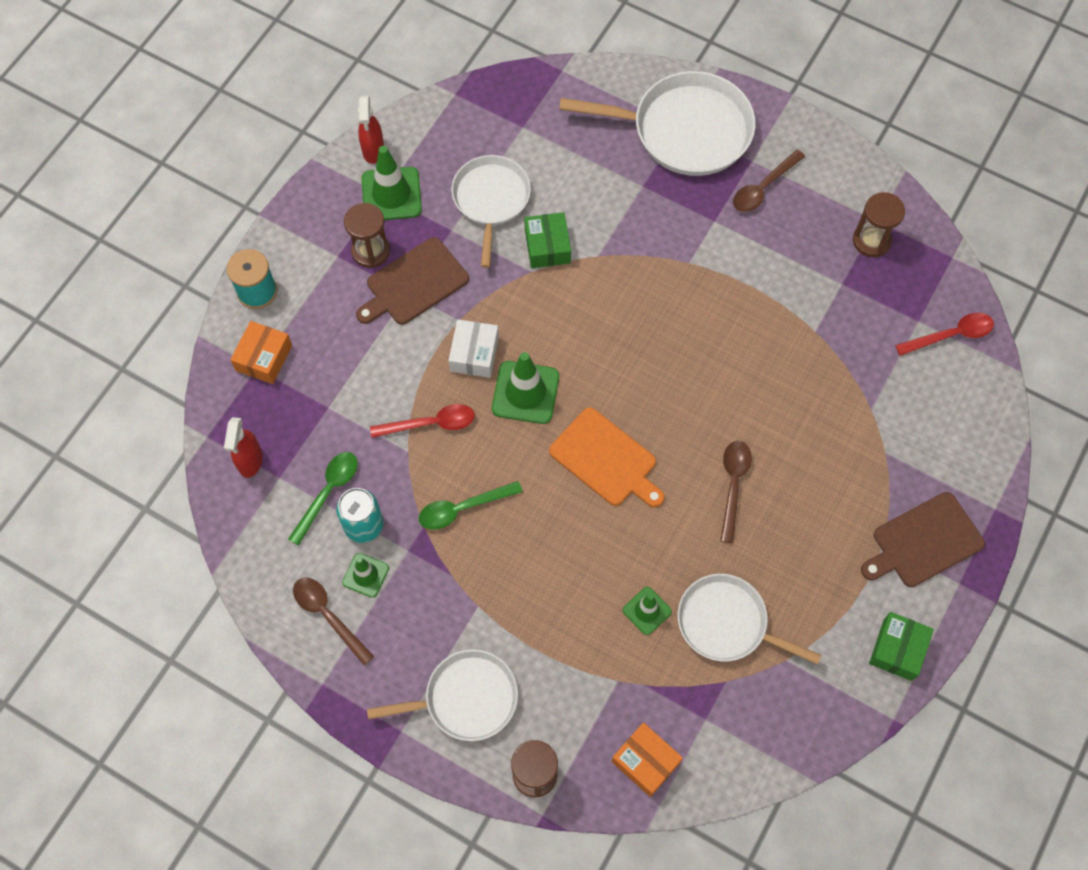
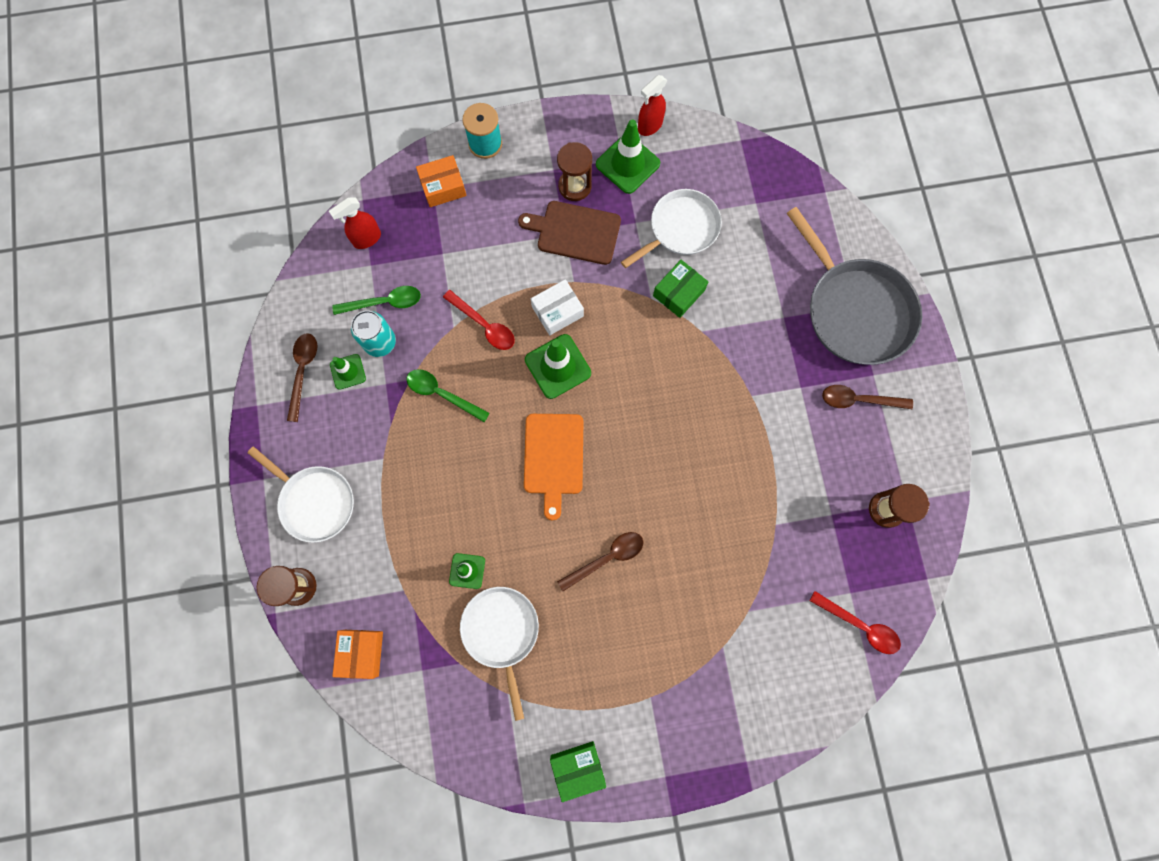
camera: 50 degrees right, 10 degrees up
white pan [559,71,756,176] -> grey pan [786,207,922,365]
brown cutting board [861,492,985,587] -> none

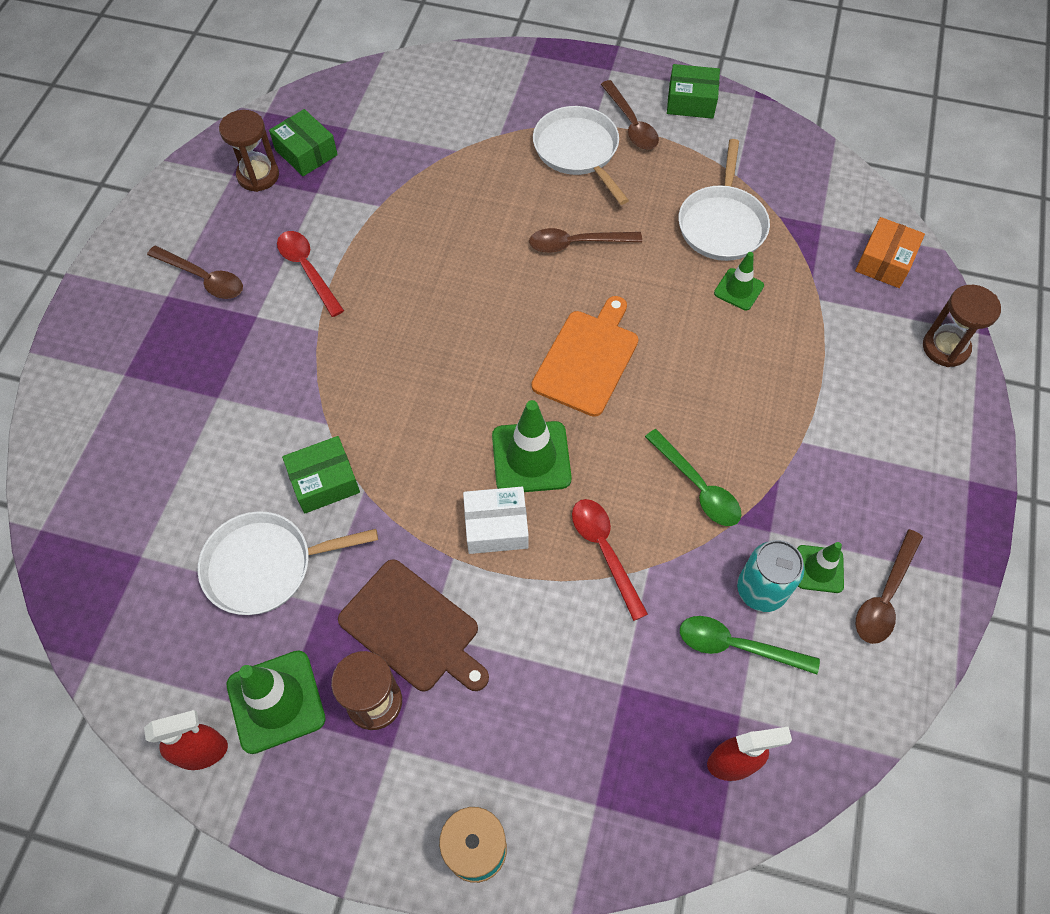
camera: 155 degrees left, 15 degrees down
white pan [247,446,354,543] -> white pan moved to [533,106,629,205]
orange box [416,155,467,207] -> none
grey pan [786,207,922,365] -> none
red spoon [809,591,901,654] -> red spoon moved to [277,231,344,317]
none -> green box [269,109,338,176]
none -> brown spoon [601,80,659,150]

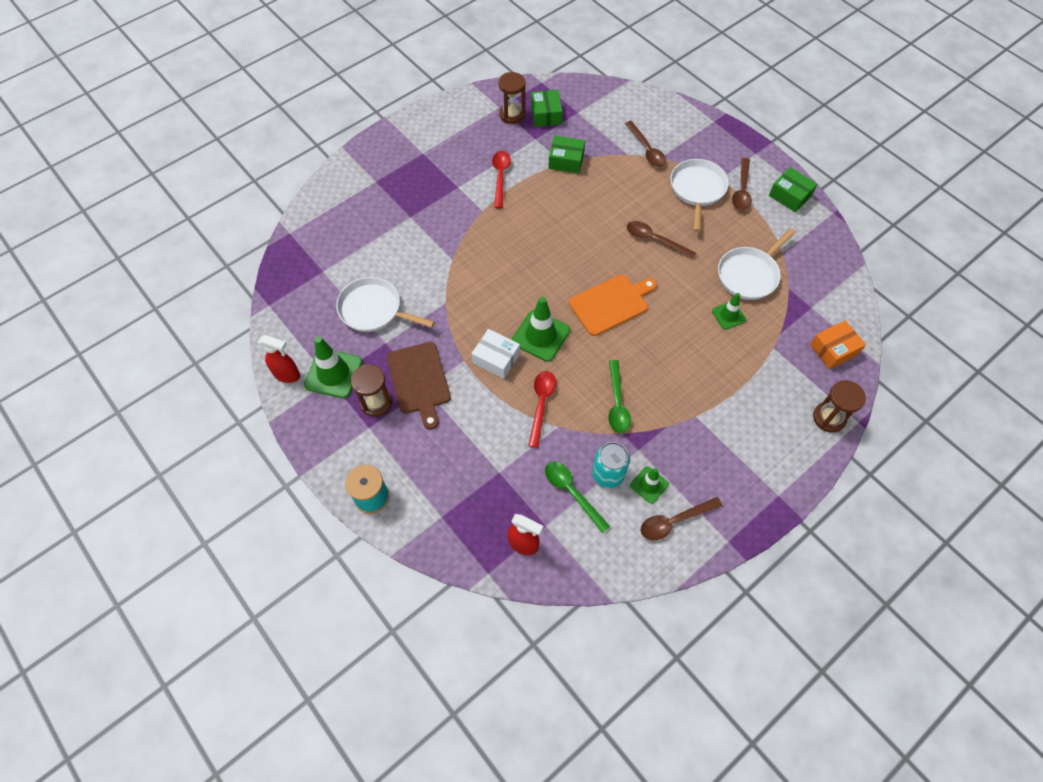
camera: 35 degrees right, 0 degrees up
brown spoon [147,246,243,299] -> brown spoon moved to [625,121,666,167]
green box [282,436,360,513] -> green box moved to [548,136,585,173]

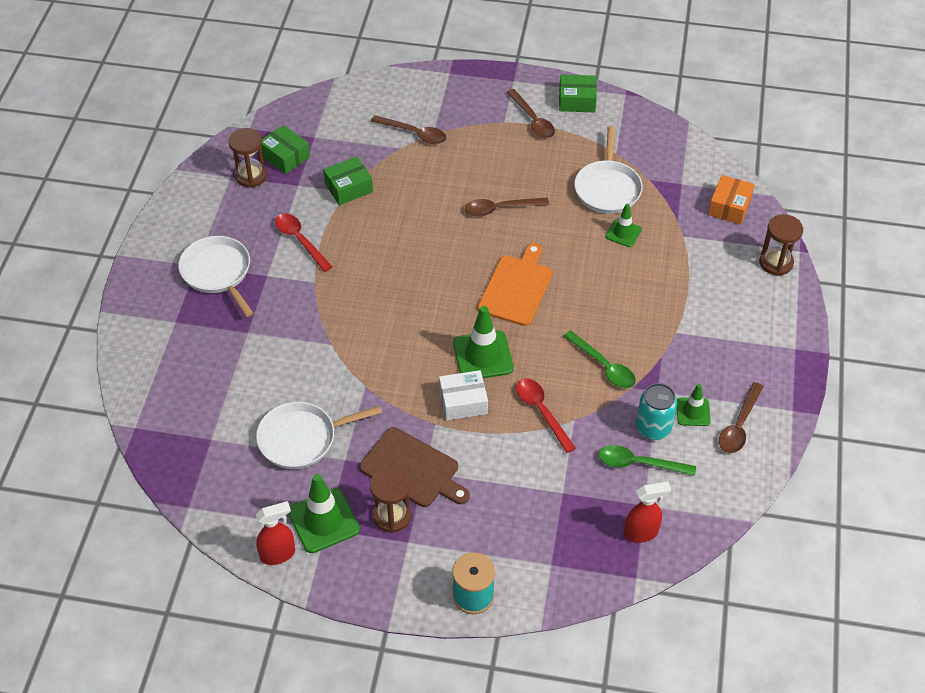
camera: 40 degrees left, 10 degrees down
white pan [670,159,729,232] -> white pan moved to [179,236,253,317]

